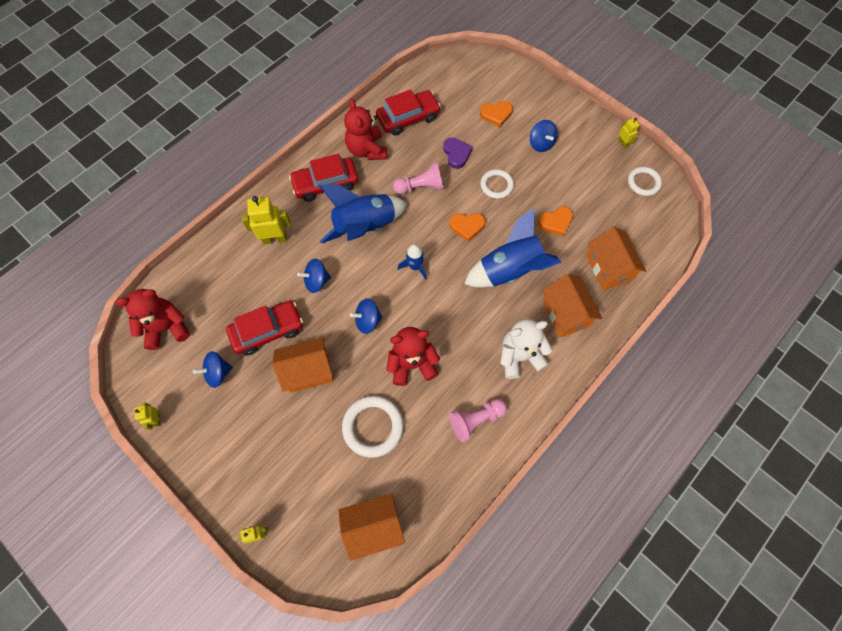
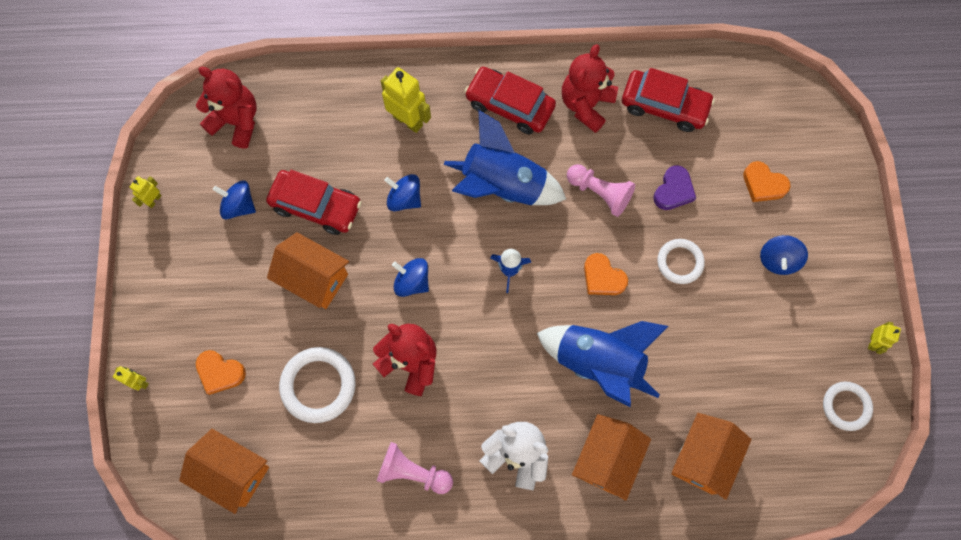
camera: 45 degrees right, 5 degrees up
orange heart [538,206,573,236] -> orange heart moved to [196,350,246,395]

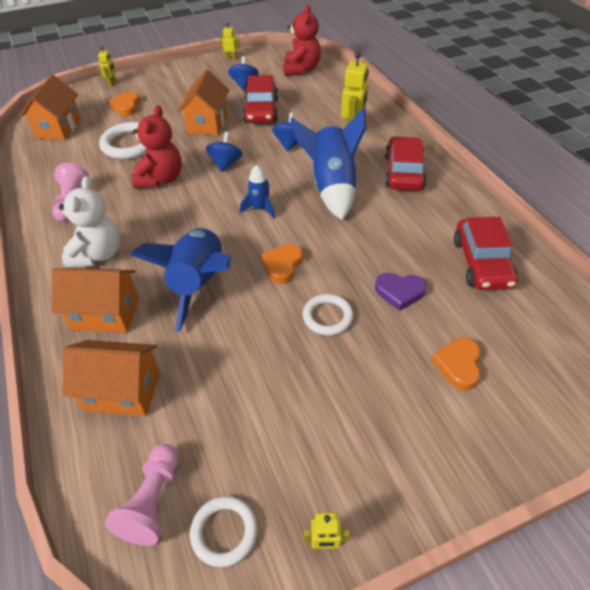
camera: 70 degrees right, 25 degrees down
red teddy bear [562,44,618,133] -> none
pink pawn [567,164,635,217] -> pink pawn moved to [105,444,179,546]
blue spinning top [760,235,808,275] -> none

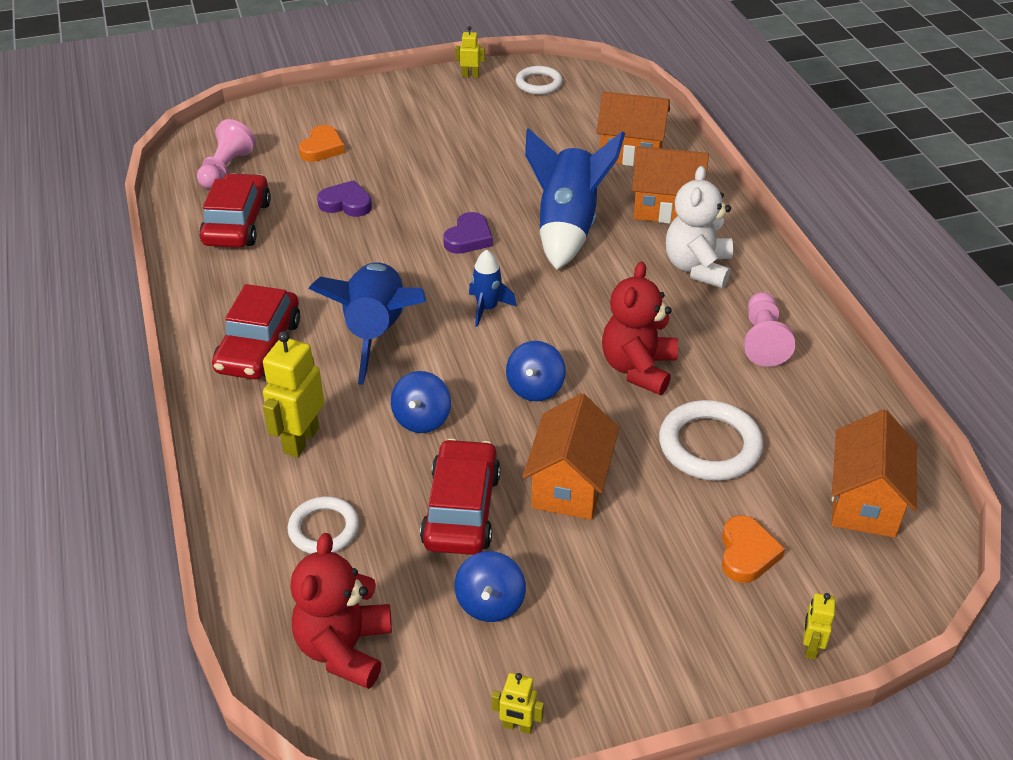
camera: 175 degrees left, 5 degrees down
pink pawn [105,444,179,546] -> pink pawn moved to [197,119,256,189]
orange heart [262,244,303,284] -> purple heart [443,212,493,254]
white ring [303,294,353,335] -> white ring moved to [288,496,359,554]

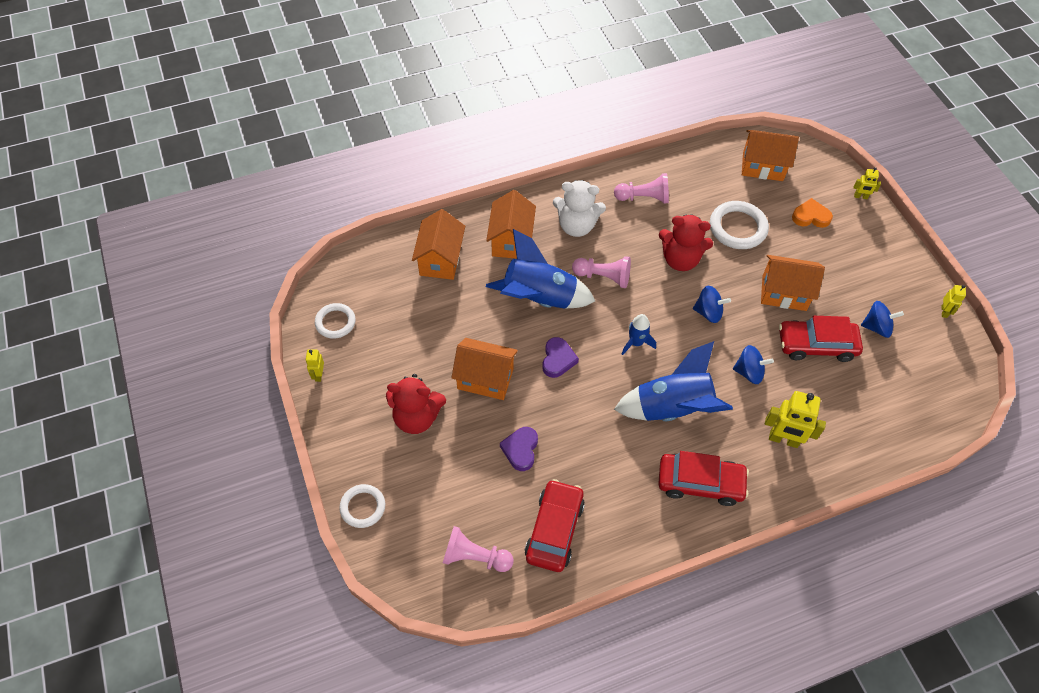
camera: 95 degrees left, 15 degrees up
red car [199,173,271,248] -> red car turned 105 degrees clockwise [525,479,585,572]
white ring [288,496,359,554] -> white ring moved to [339,484,385,528]
red teddy bear [290,533,392,689] -> red teddy bear moved to [386,374,446,434]
orange heart [299,125,345,162] -> none
purple heart [443,212,493,254] -> purple heart turned 75 degrees clockwise [542,337,579,378]
none -> orange house [451,338,518,400]
none -> pink pawn [572,256,631,288]

